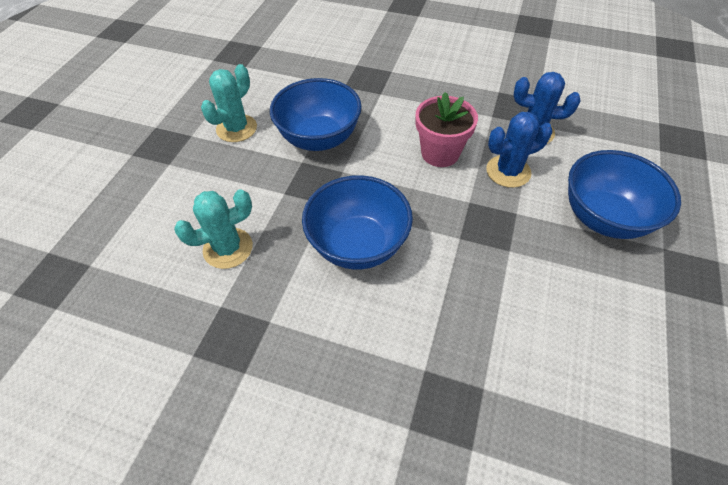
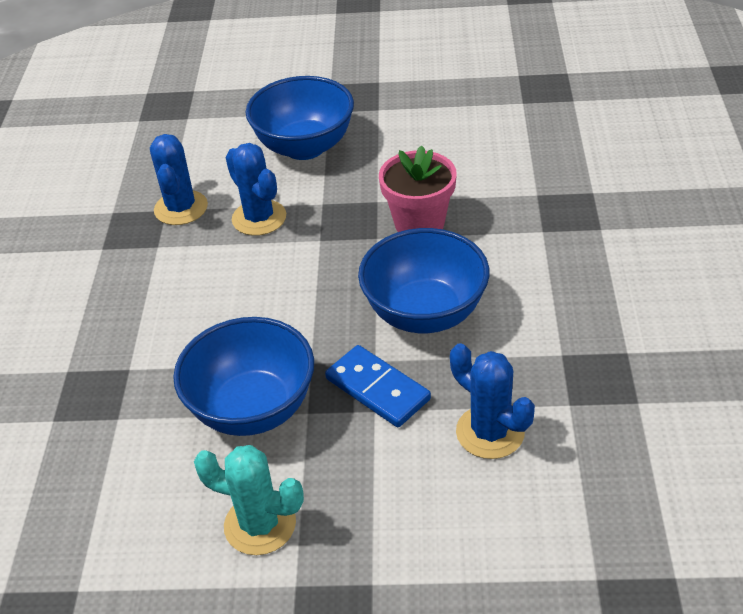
camera: 105 degrees left, 10 degrees down
turquoise cactus [174,189,253,269] -> blue cactus [450,343,535,459]
pink flower pot [416,92,478,167] -> pink flower pot moved to [379,145,457,232]
none -> blue domino [325,345,431,427]

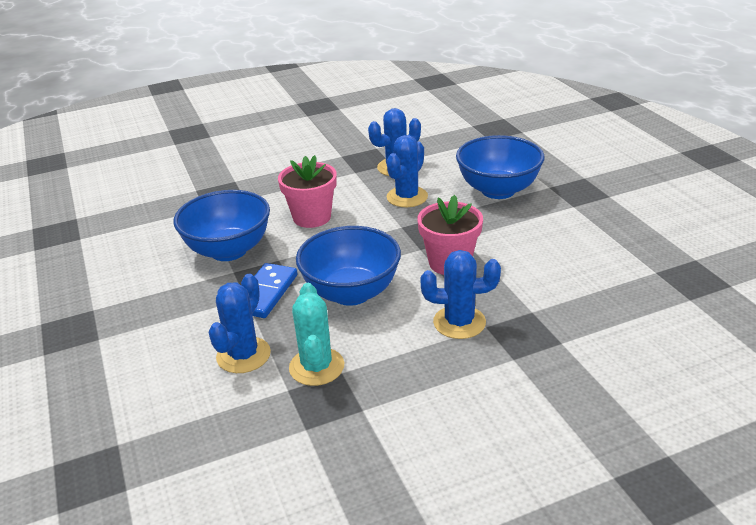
camera: 65 degrees right, 10 degrees down
turquoise cactus [194,445,304,555] -> turquoise cactus moved to [289,283,344,386]
none -> pink flower pot [278,155,337,228]
none -> blue cactus [420,250,501,339]

